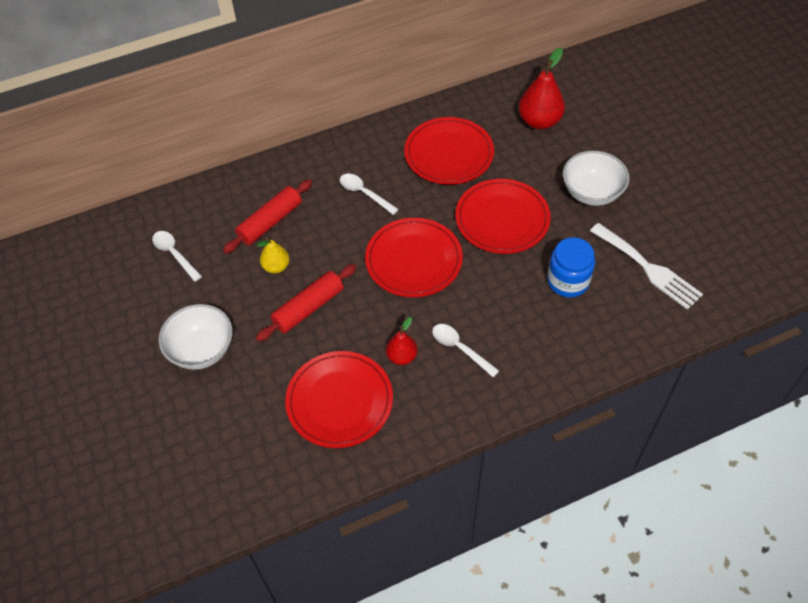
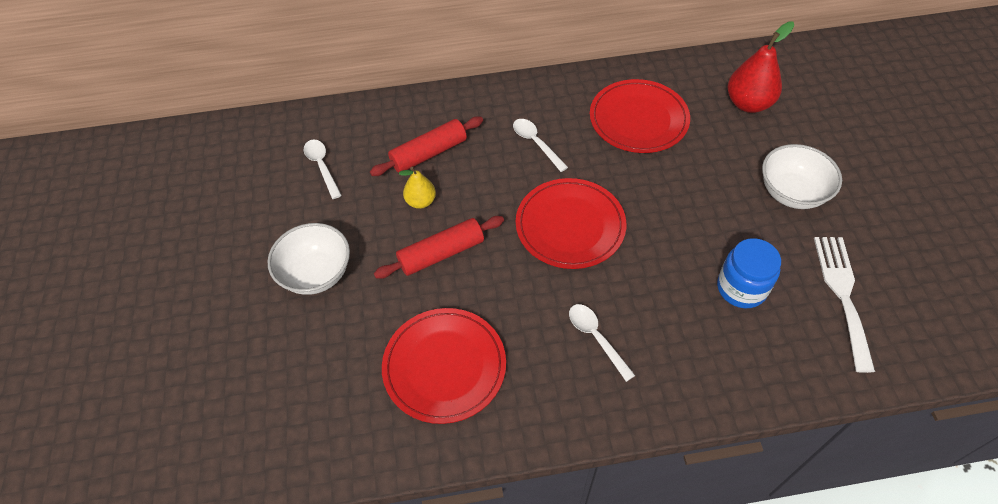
camera: 15 degrees right, 0 degrees up
red pear [386,317,418,365] -> none
red plate [455,179,551,254] -> none
white fork [590,223,703,310] -> white fork turned 150 degrees counterclockwise [814,237,875,373]

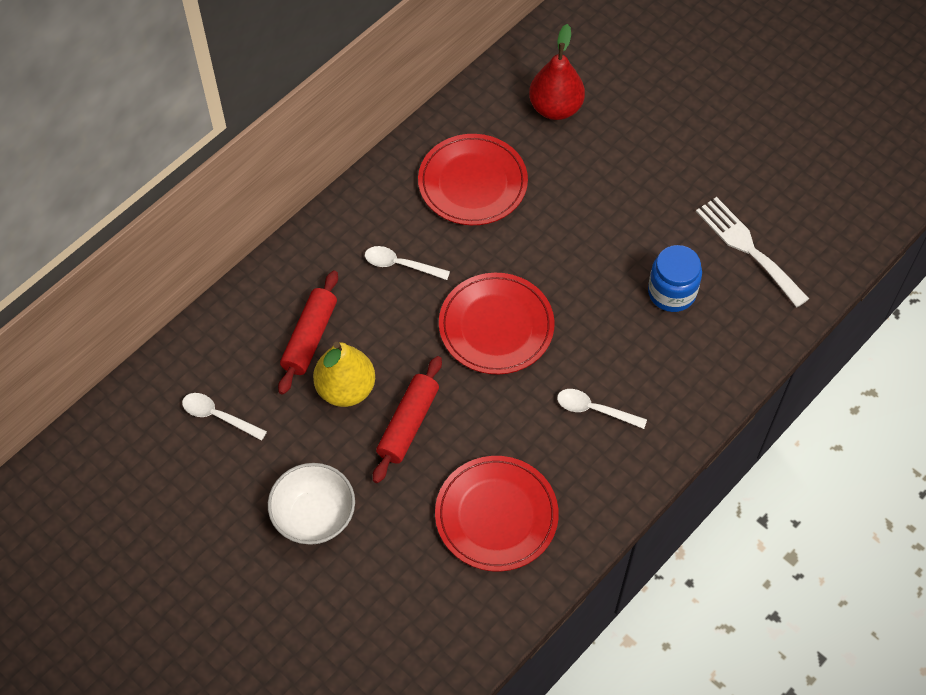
camera: 40 degrees left, 5 degrees up
yellow pear [399,167,436,209] -> yellow pear [313,342,375,407], size x1.72
white bowl [762,144,842,209] -> none

